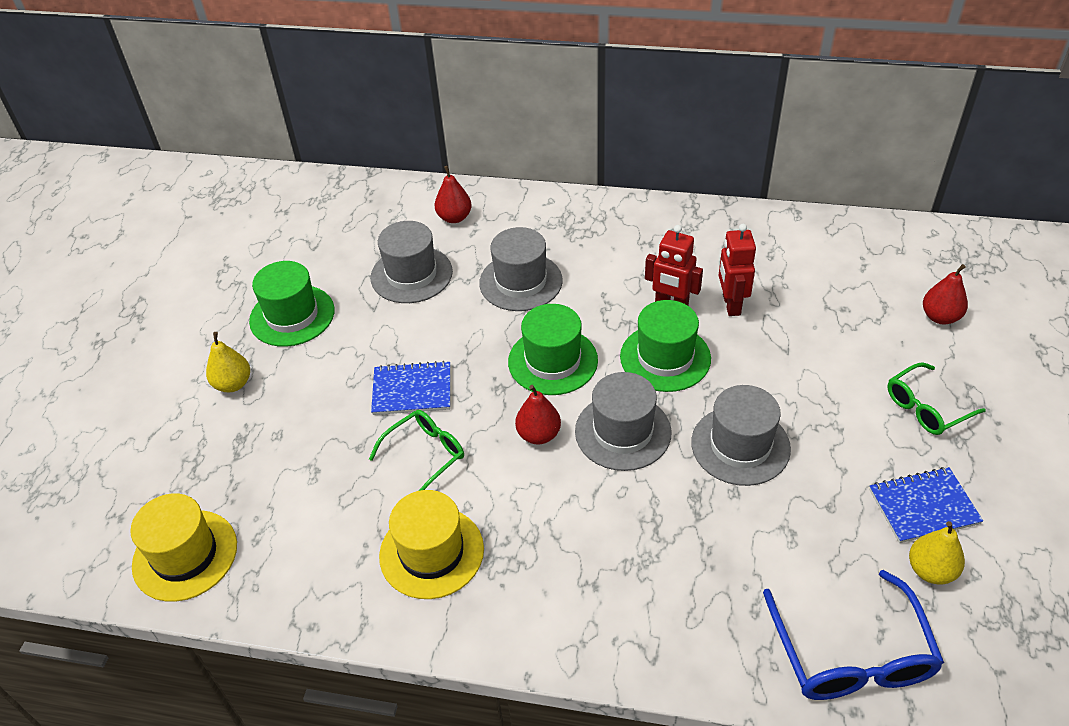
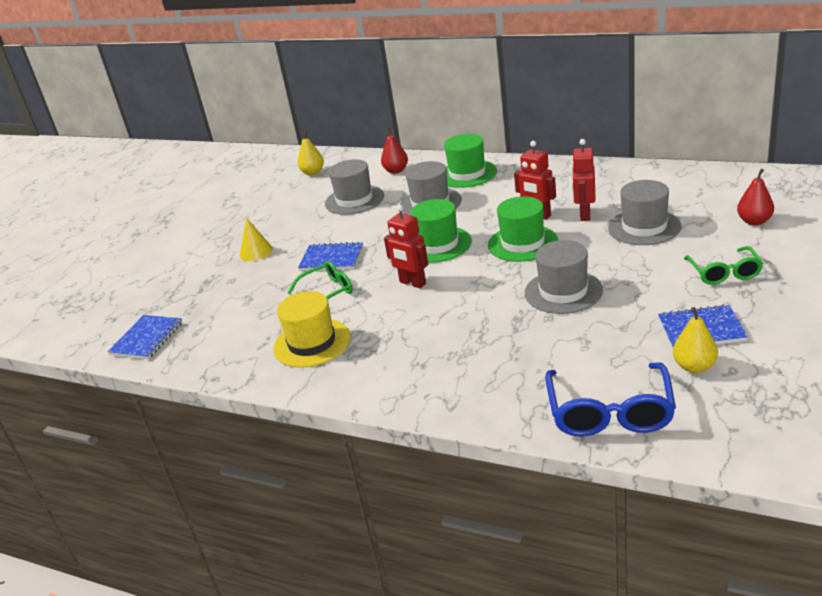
camera: 15 degrees right, 15 degrees down
yellow hat [130,493,237,602] -> blue notebook [107,315,183,359]
yellow pear [206,332,250,392] -> yellow pear moved to [298,131,324,175]
green hat [249,261,335,347] -> green hat moved to [444,134,497,188]
red pear [515,385,561,444] -> red robot [384,205,428,288]
grey hat [575,372,672,471] -> grey hat moved to [608,180,682,245]
green glasses [887,362,986,435] -> green glasses turned 75 degrees counterclockwise [684,246,763,285]
none -> yellow cone [240,218,273,261]

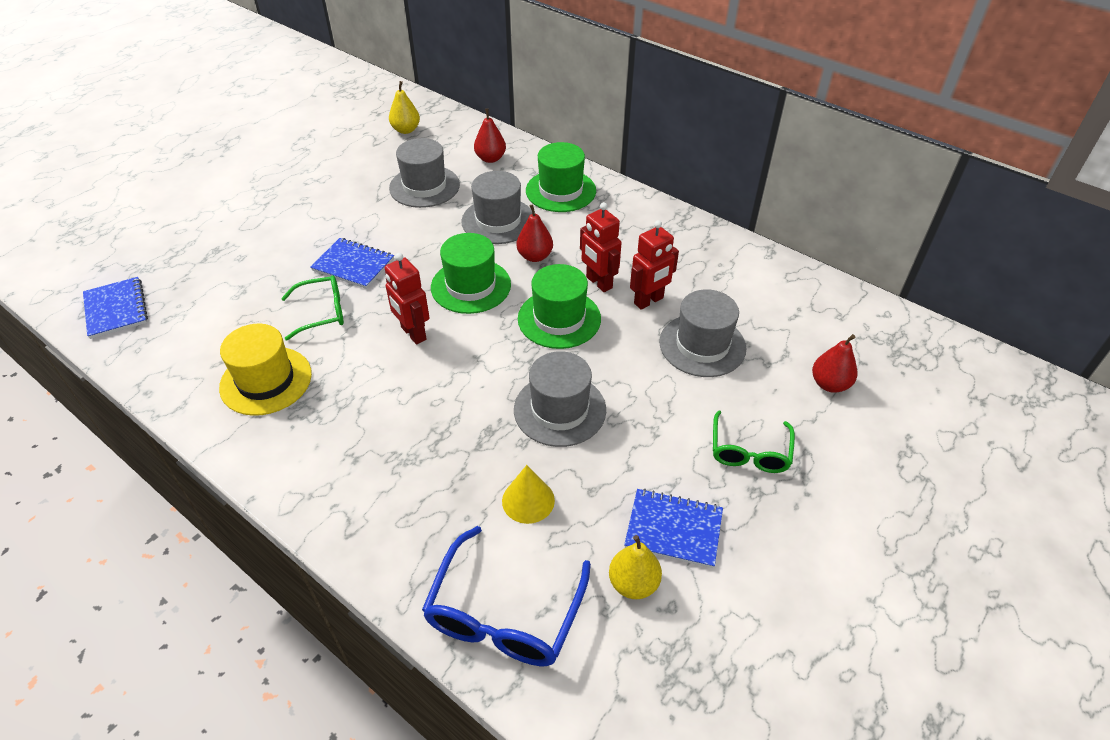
camera: 10 degrees right, 15 degrees up
blue notebook [107,315,183,359] -> blue notebook turned 60 degrees counterclockwise [83,277,148,339]
yellow cone [240,218,273,261] -> yellow cone moved to [502,465,555,524]
red robot [572,139,596,221] -> red robot turned 150 degrees counterclockwise [630,220,679,310]
none -> red pear [517,204,553,262]

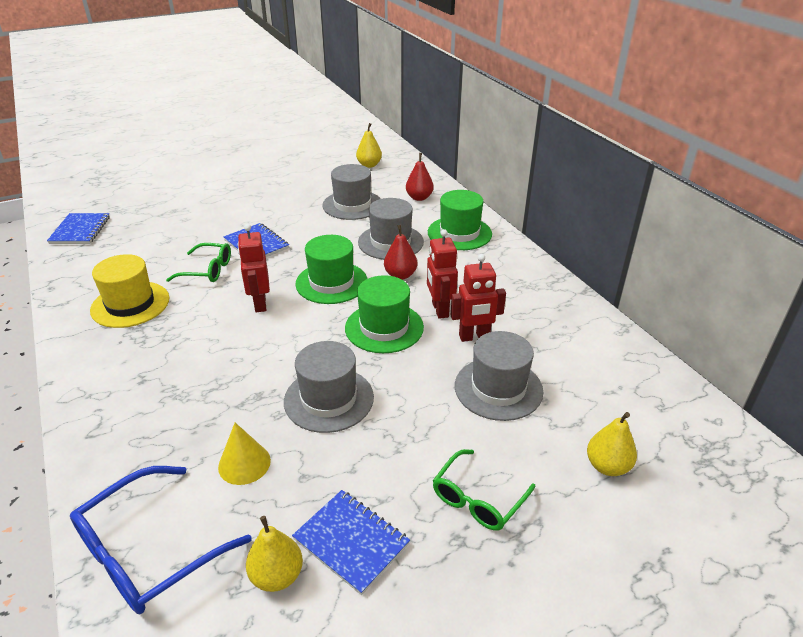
camera: 25 degrees right, 10 degrees down
red pear [812,334,857,393] -> yellow pear [587,412,637,476]

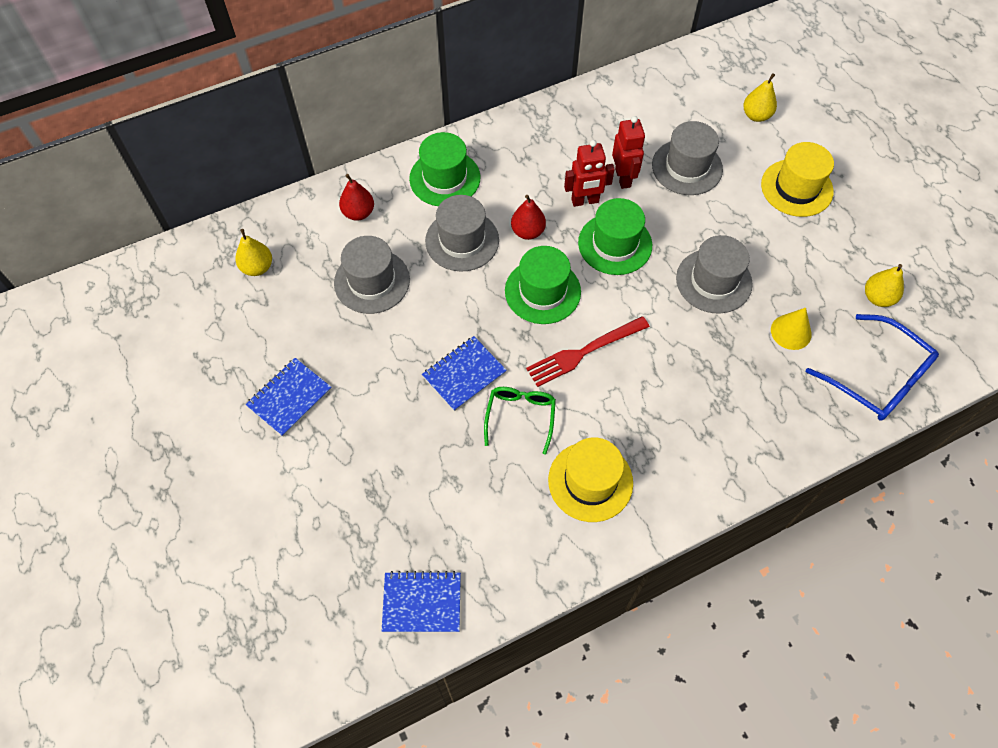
camera: 90 degrees left, 25 degrees up
red robot [238,224,270,312] -> red fork [526,316,650,387]
blue notebook [292,490,410,595] -> blue notebook moved to [245,358,331,436]
green glasses [433,449,535,531] -> yellow hat [761,142,834,217]

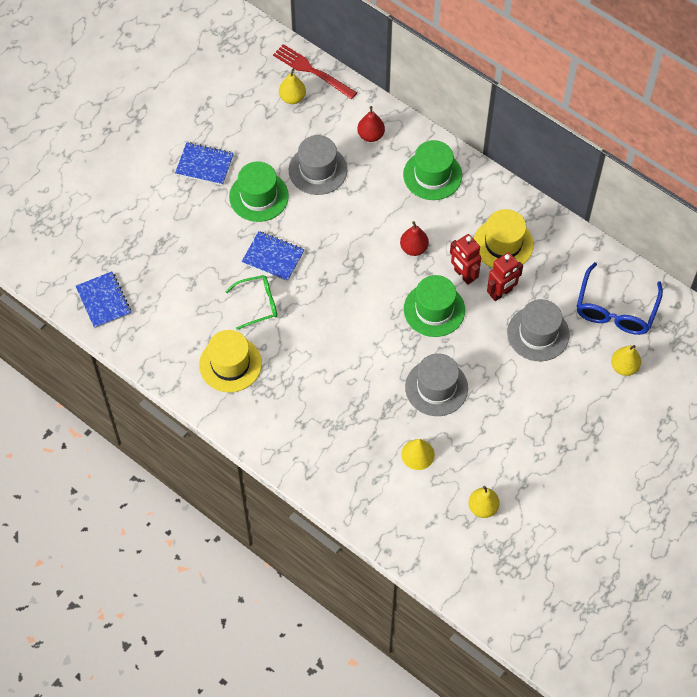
camera: 65 degrees right, 0 degrees up
grey hat [425,195,499,272] -> none
green hat [505,246,581,324] -> green hat moved to [229,161,289,222]
red fork [526,316,650,387] -> red fork moved to [273,44,357,99]
yellow hat [761,142,834,217] -> yellow hat moved to [474,209,534,268]
blue glasses [806,314,939,421] -> blue glasses moved to [577,262,663,335]

